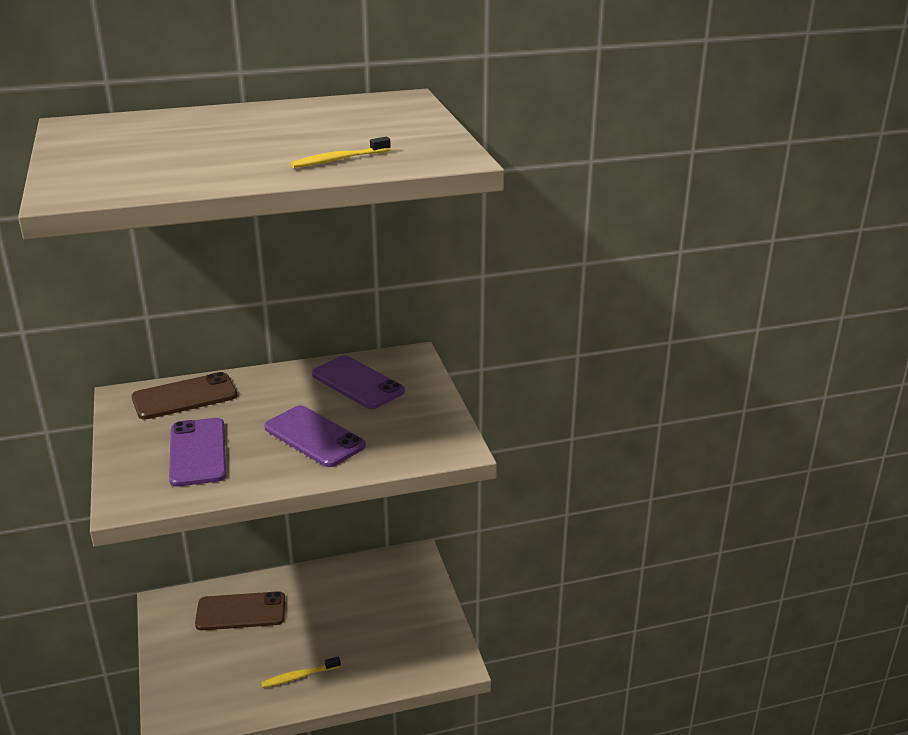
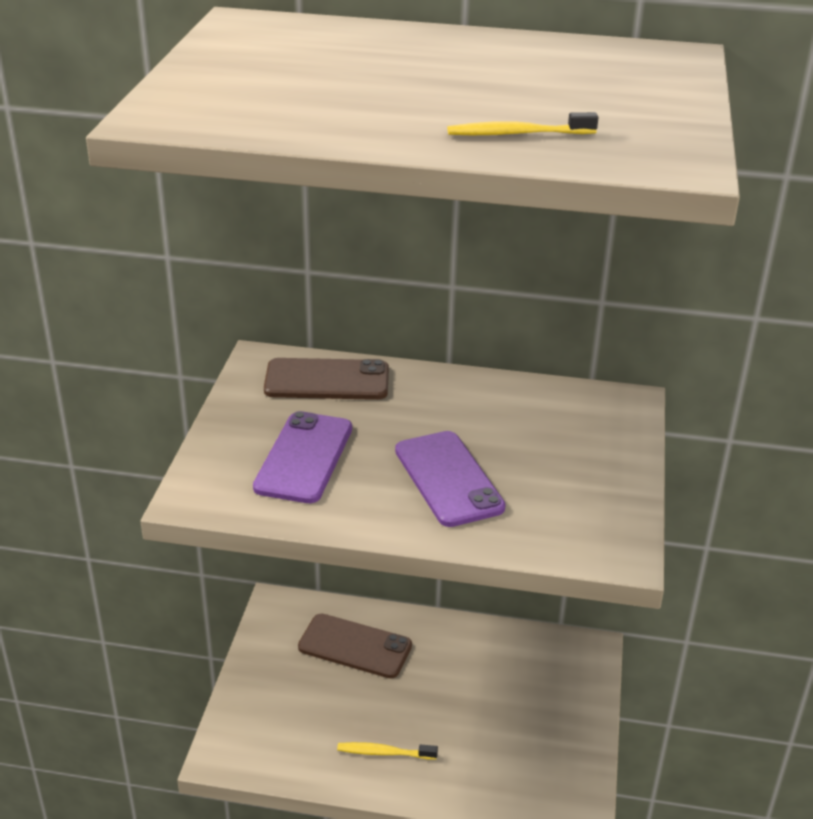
camera: 25 degrees right, 5 degrees up
purple phone [312,356,405,409] -> none

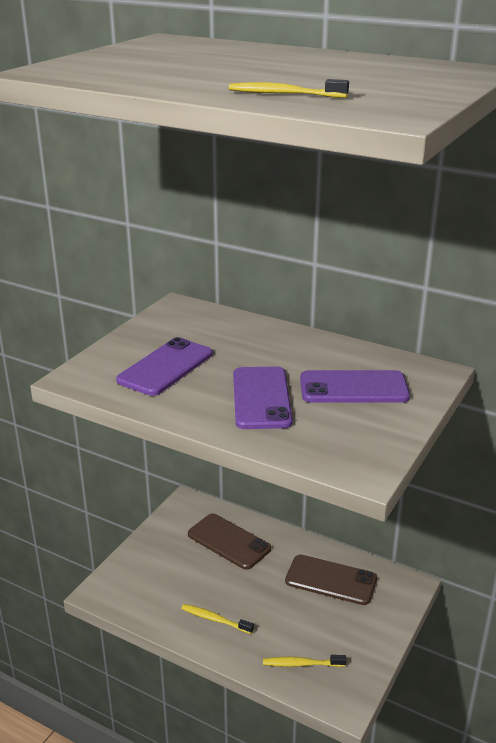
camera: 20 degrees right, 5 degrees down
brown phone [264,358,389,400] -> brown phone moved to [285,554,377,605]
none -> yellow toothbrush [263,655,346,667]
none -> purple phone [300,370,410,403]

